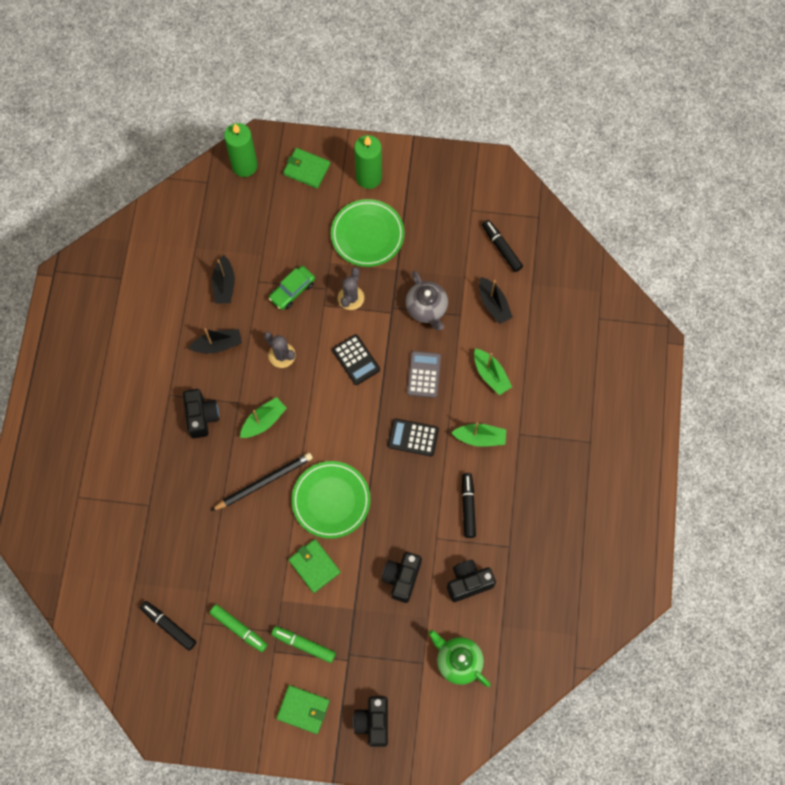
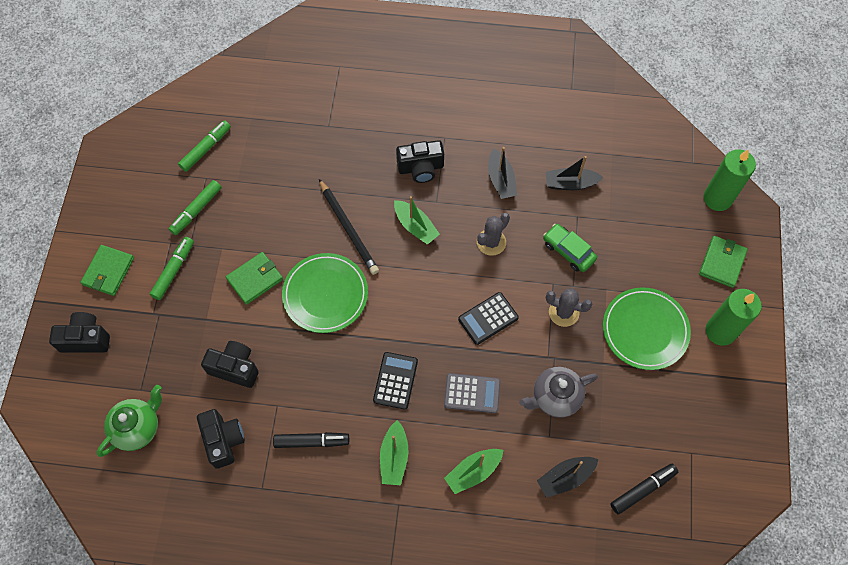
camera: 90 degrees right, 5 degrees down
black marker [140,601,196,651] -> green marker [178,120,231,172]

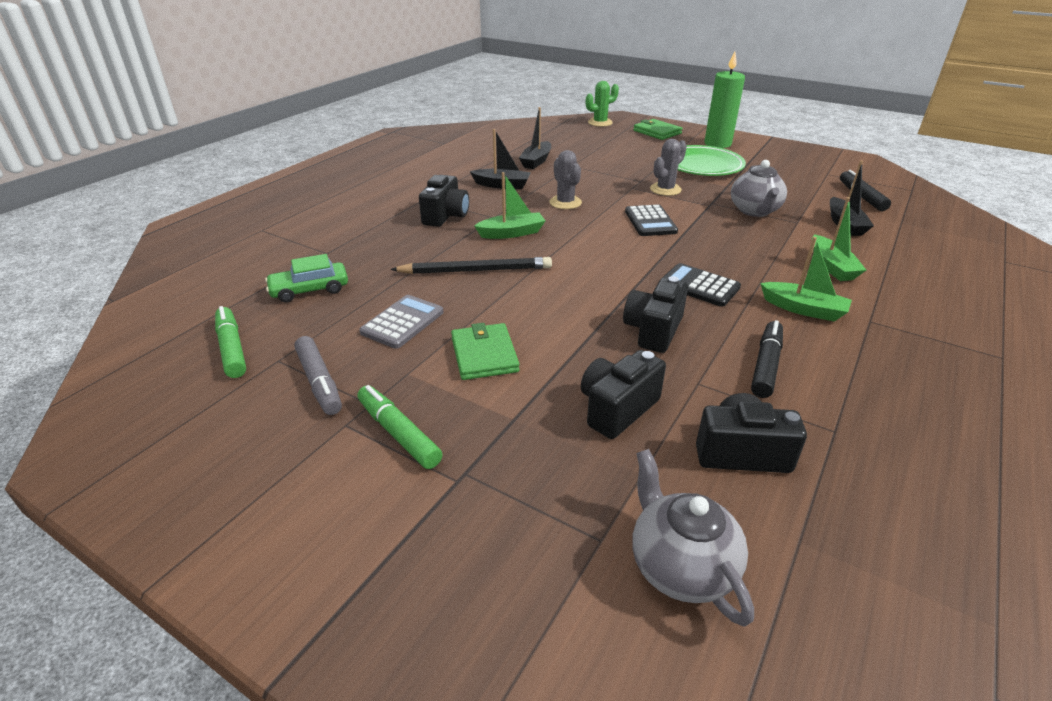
camera: 65 degrees left, 30 degrees down
black camera [49,312,110,353] -> black camera moved to [623,276,688,353]
green wallet [80,245,134,296] -> none
green teapot [97,385,162,457] -> grey teapot [632,449,754,627]
green marker [169,180,222,235] -> grey marker [294,336,342,415]
green plate [282,253,368,333] -> none
grey calculator [444,373,501,413] -> grey calculator moved to [359,295,444,349]
green car [543,224,597,272] -> green car moved to [265,254,348,303]
green candle [704,149,756,211] -> green cactus [586,81,619,127]

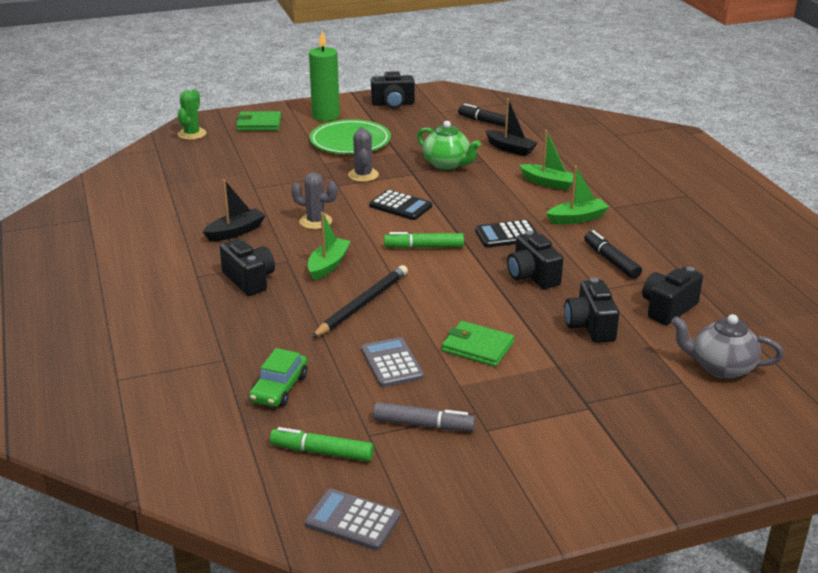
camera: 50 degrees left, 5 degrees down
green marker [357,385,443,469] -> green marker moved to [384,232,464,249]
black boat [519,107,551,169] -> none
grey teapot [731,160,787,217] -> green teapot [417,121,481,170]
none -> grey calculator [305,489,401,550]
none -> black camera [371,71,415,109]

